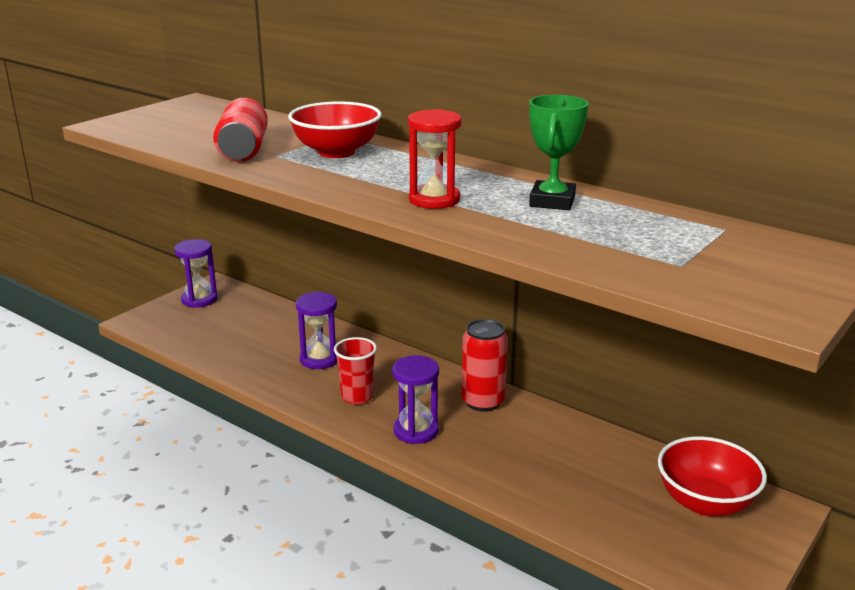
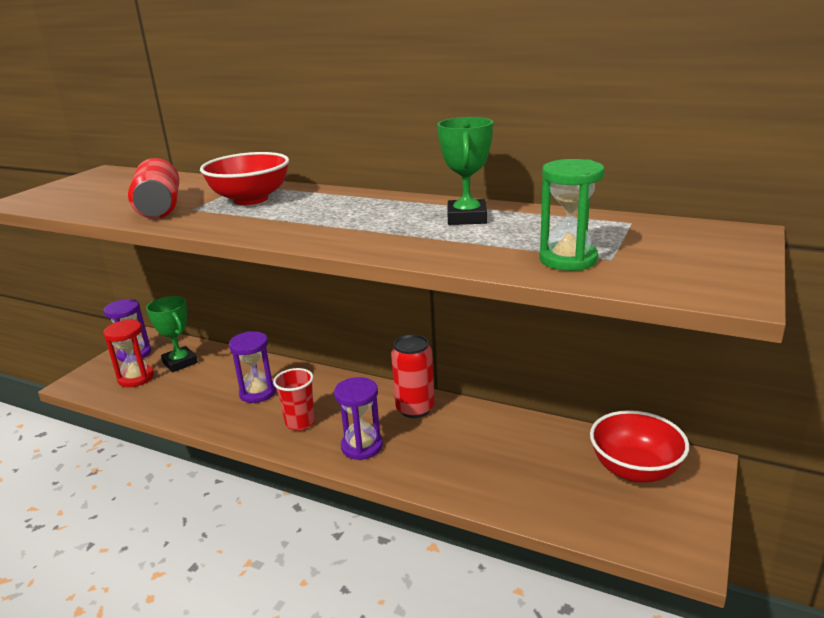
camera: 10 degrees left, 0 degrees up
red hourglass [408,109,462,209] -> red hourglass moved to [103,319,154,387]
none -> green trophy [146,296,198,372]
none -> green hourglass [540,159,605,271]

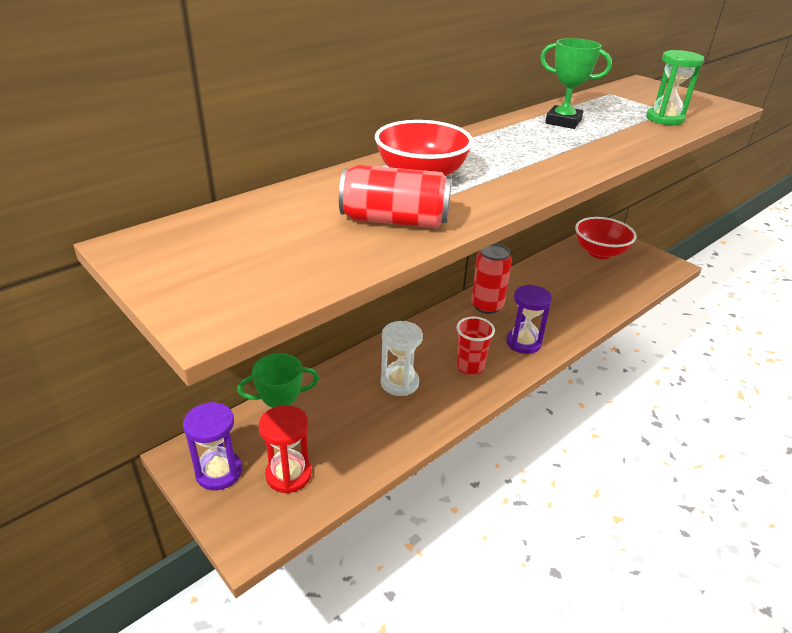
camera: 70 degrees left, 10 degrees up
purple hourglass [229,331,276,403] -> white hourglass [381,321,423,396]

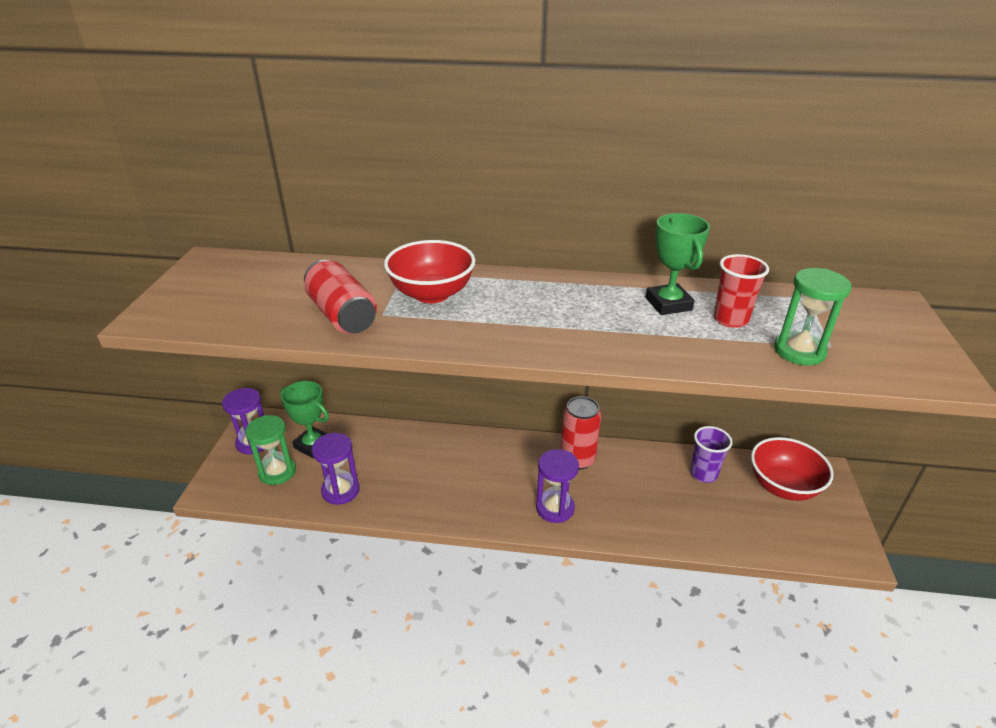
camera: 50 degrees right, 0 degrees up
red hourglass [259,405,312,494] -> green hourglass [245,415,296,485]
white hourglass [381,321,423,396] -> none
red cup [456,317,495,375] -> red cup moved to [713,254,769,328]
none -> purple hourglass [312,433,360,505]
none -> purple cup [690,426,733,483]

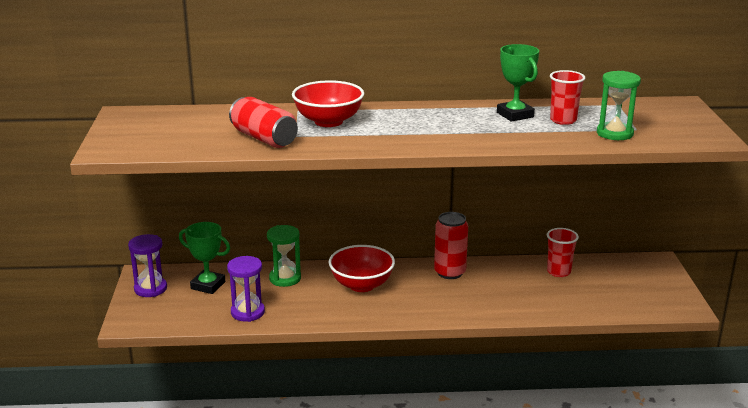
camera: 10 degrees left, 10 degrees down
green hourglass [245,415,296,485] -> green hourglass moved to [267,225,301,287]
purple hourglass [536,449,579,523] -> none
purple cup [690,426,733,483] -> red cup [547,228,579,277]
red bowl [751,437,834,501] -> red bowl moved to [329,245,395,292]

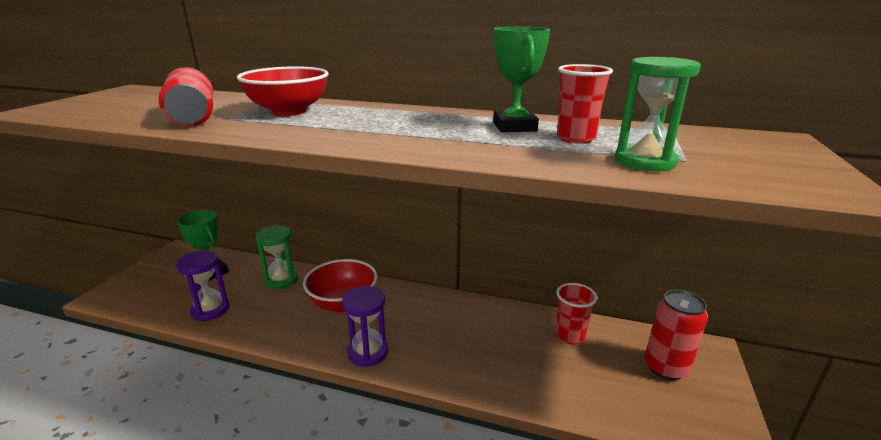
camera: 20 degrees right, 0 degrees up
purple hourglass [128,234,167,297] -> purple hourglass moved to [342,286,388,367]
red can [434,212,468,279] -> red can moved to [645,290,708,380]

